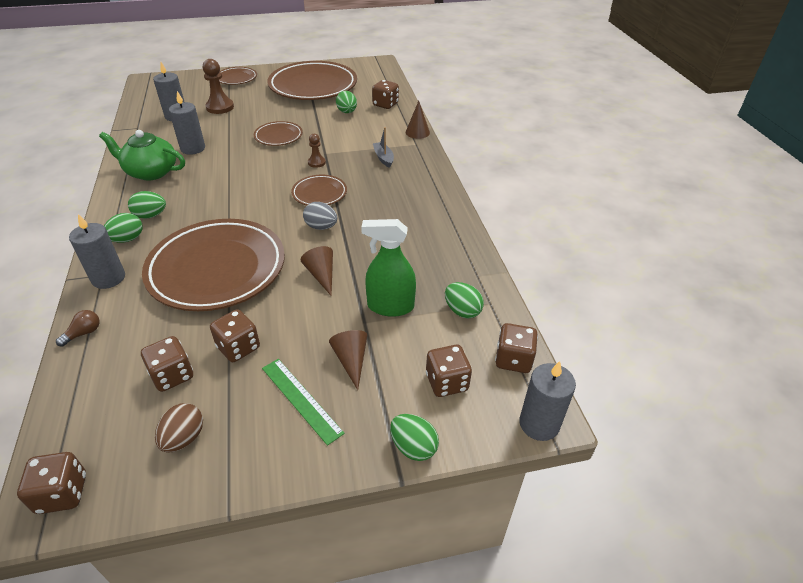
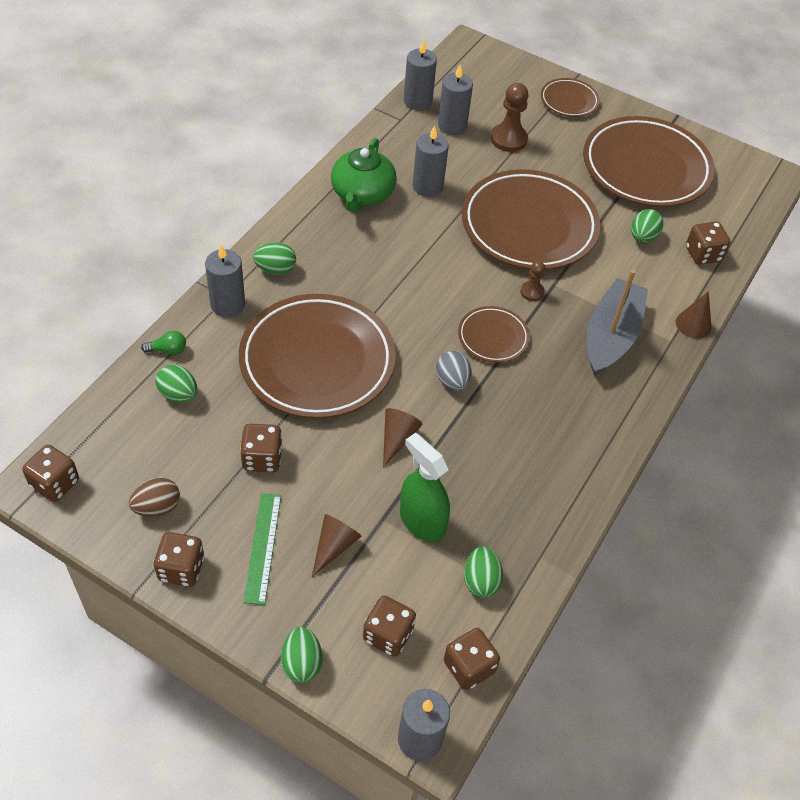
camera: 40 degrees right, 10 degrees up
brown light bulb [56,310,100,347] -> green light bulb [141,331,186,355]
green teapot [99,130,185,180] -> green teapot turned 135 degrees counterclockwise [331,138,397,212]
green egg [128,191,166,219] -> green egg moved to [156,365,197,403]
brown dice [141,336,193,392] -> brown dice moved to [154,532,204,587]
brown plate [254,121,303,146] -> brown plate [462,169,601,270], size x2.10
grey boat [373,127,394,168] -> grey boat [587,270,648,376], size x2.15
none -> grey candle [404,40,437,110]

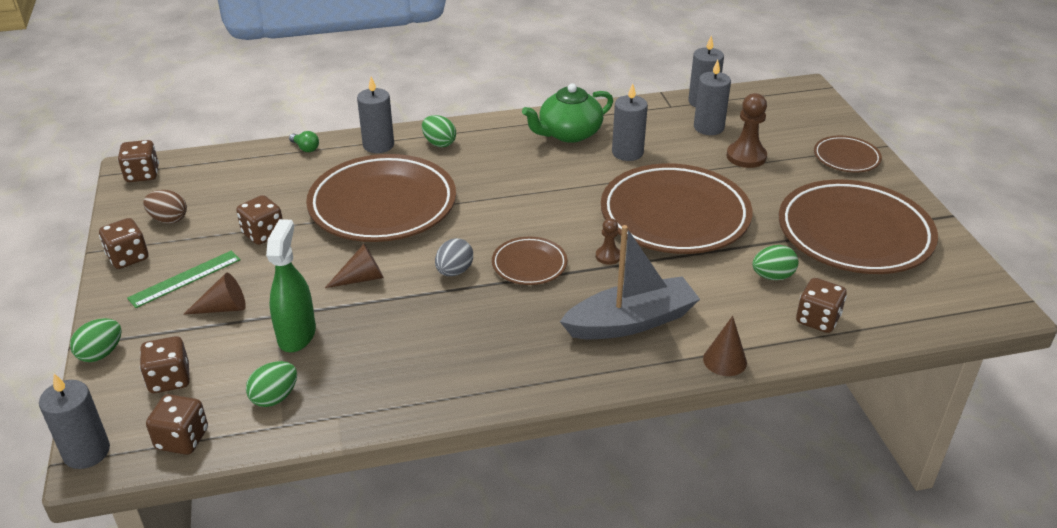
camera: 50 degrees right, 15 degrees down
green egg [156,365,197,403] -> none

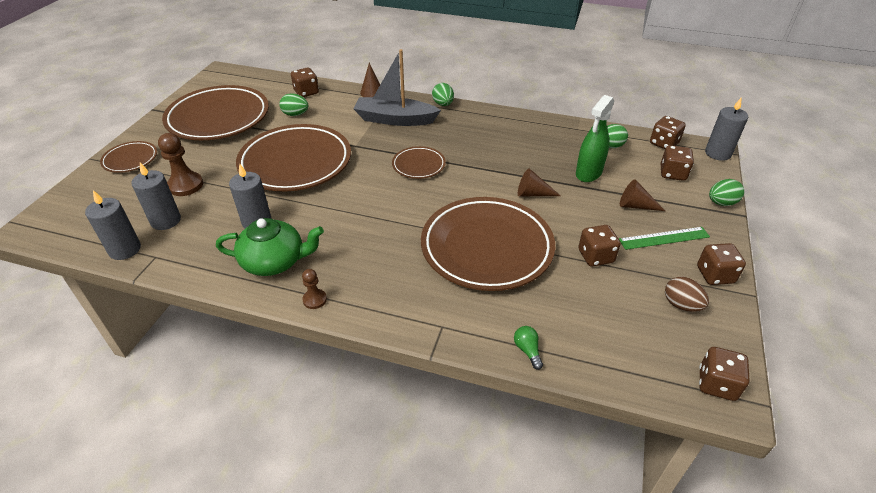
camera: 150 degrees left, 5 degrees up
grey candle [357,77,394,153] -> none
green egg [422,115,456,147] -> green egg moved to [432,83,454,106]
grey egg [435,238,473,276] -> none
brown pawn [596,218,620,265] -> brown pawn moved to [302,269,327,309]

